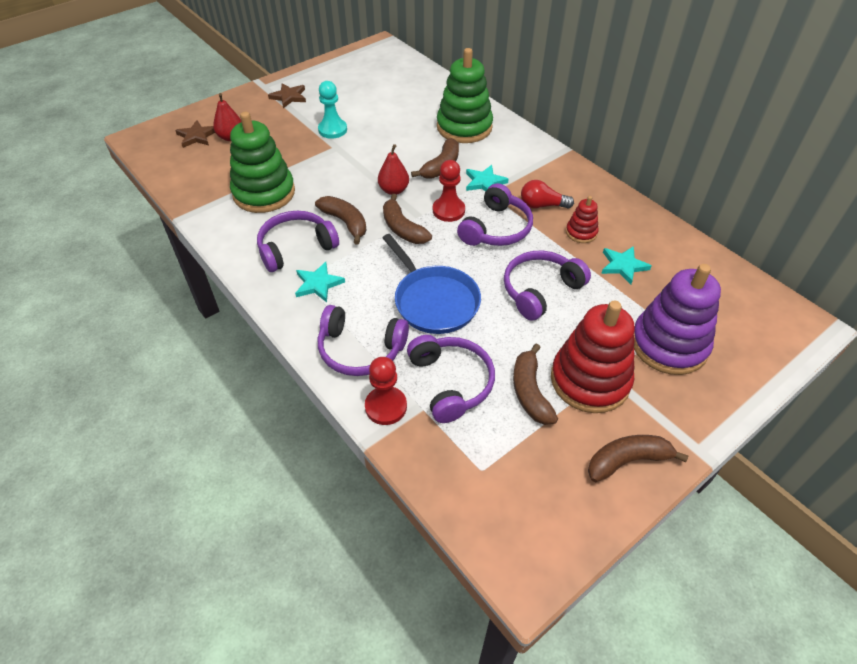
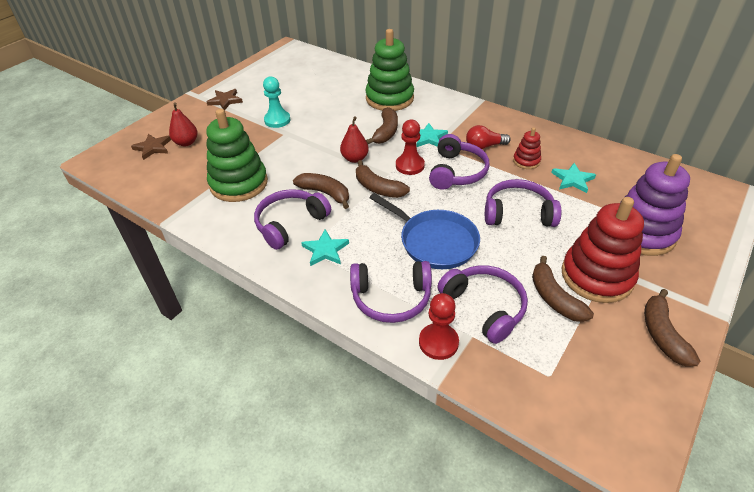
camera: 15 degrees left, 5 degrees down
purple headphones [504,251,591,321] -> purple headphones turned 60 degrees clockwise [485,179,561,227]
brown banana [588,435,688,482] -> brown banana turned 60 degrees counterclockwise [644,289,700,366]

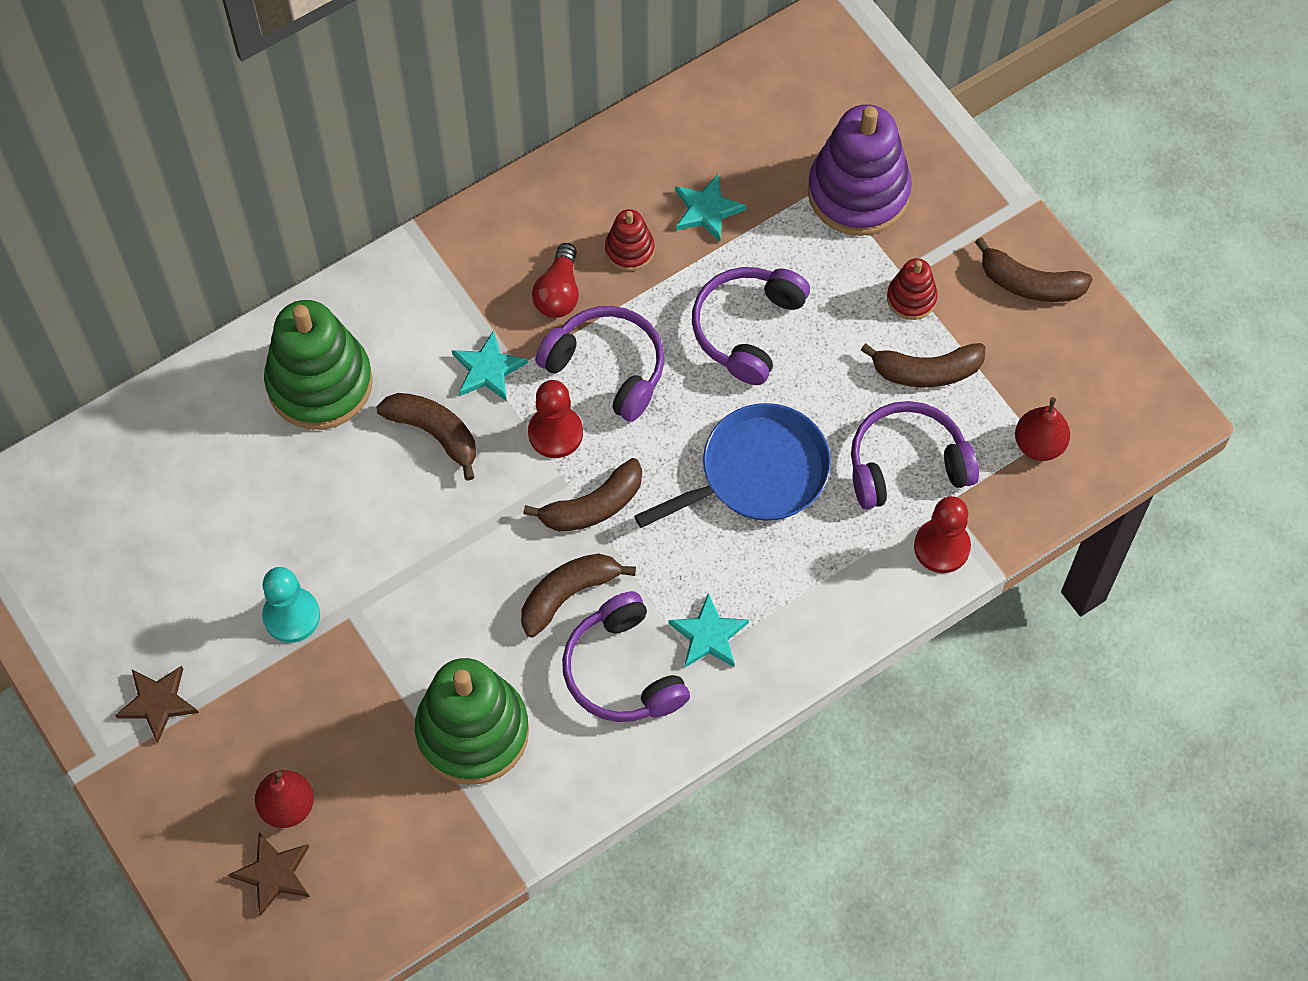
camera: 70 degrees left, 20 degrees up
red pear [340,116,369,163] -> red pear moved to [1015,397,1070,461]
purple headphones [350,261,432,323] -> none
red stacking toy [562,197,644,303] -> red stacking toy [887,258,938,320], size x0.48

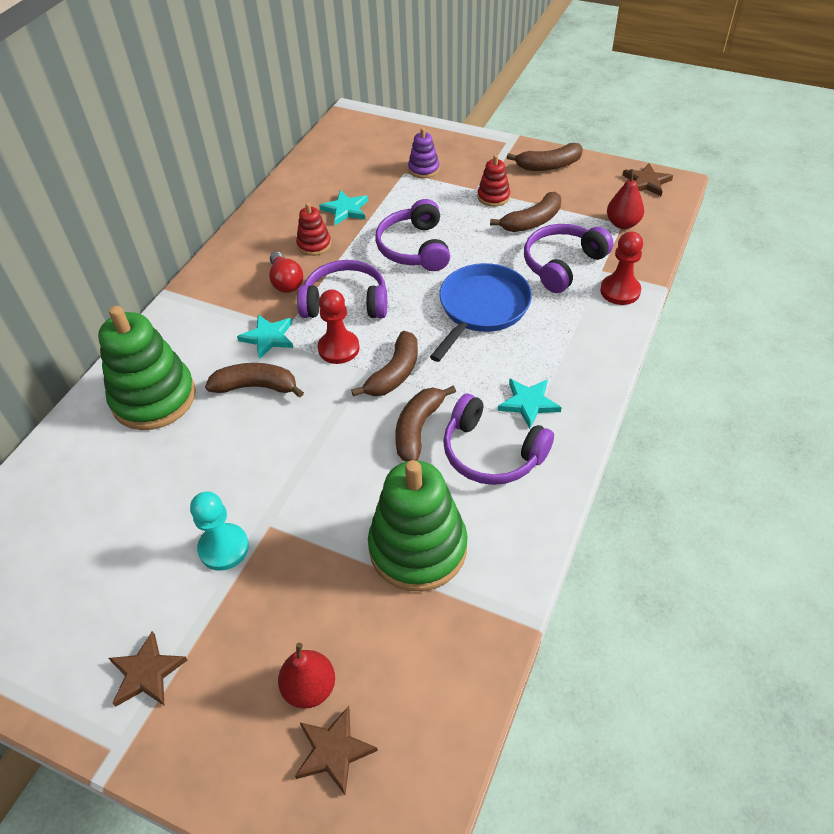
camera: 30 degrees left, 15 degrees down
purple stacking toy [808,104,912,236] -> purple stacking toy [408,128,440,178], size x0.48
none -> brown star [623,163,673,196]

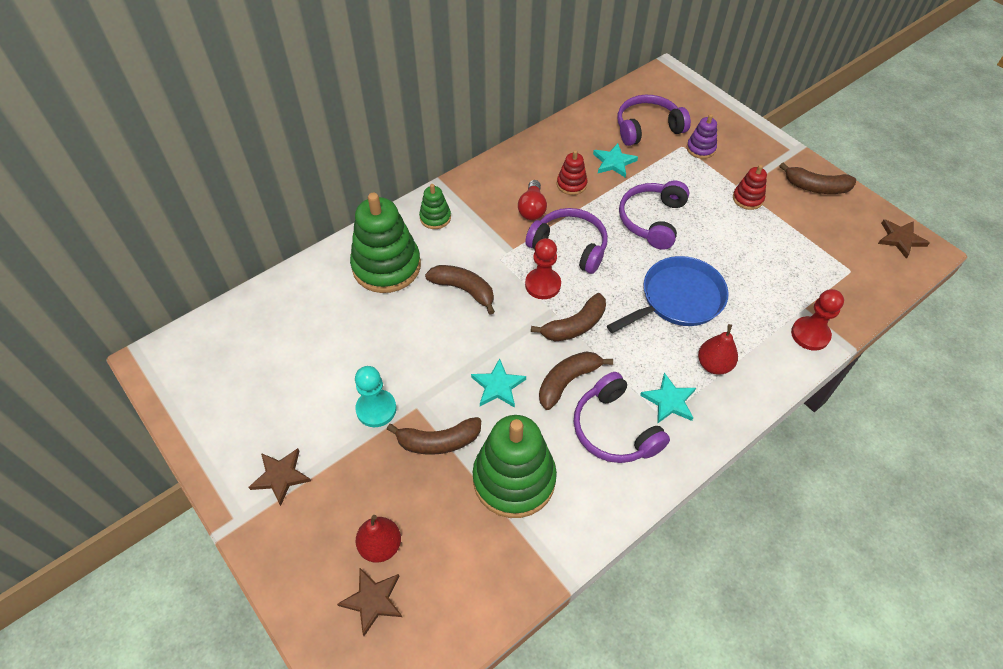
camera: 25 degrees right, 5 degrees up
turquoise star [237,315,293,360] -> turquoise star moved to [471,358,526,408]
brown banana [490,192,561,232] -> brown banana moved to [387,417,481,455]
purple headphones [524,224,614,293] -> purple headphones moved to [618,95,691,146]
red pear [607,169,644,229] -> red pear moved to [698,324,738,375]
none -> green stacking toy [419,184,451,229]

